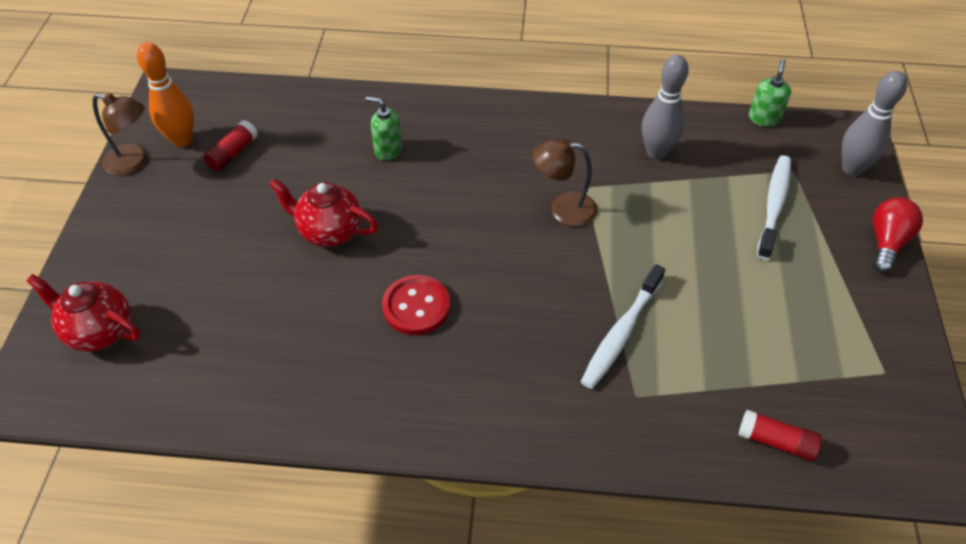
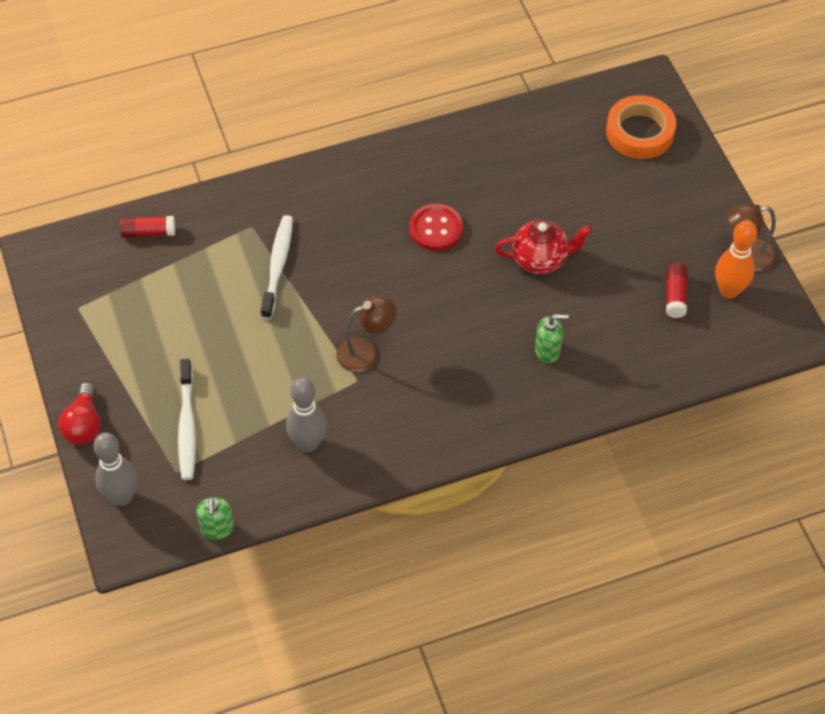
camera: 155 degrees right, 5 degrees up
red teapot [26,274,140,352] -> orange tape [606,95,676,159]

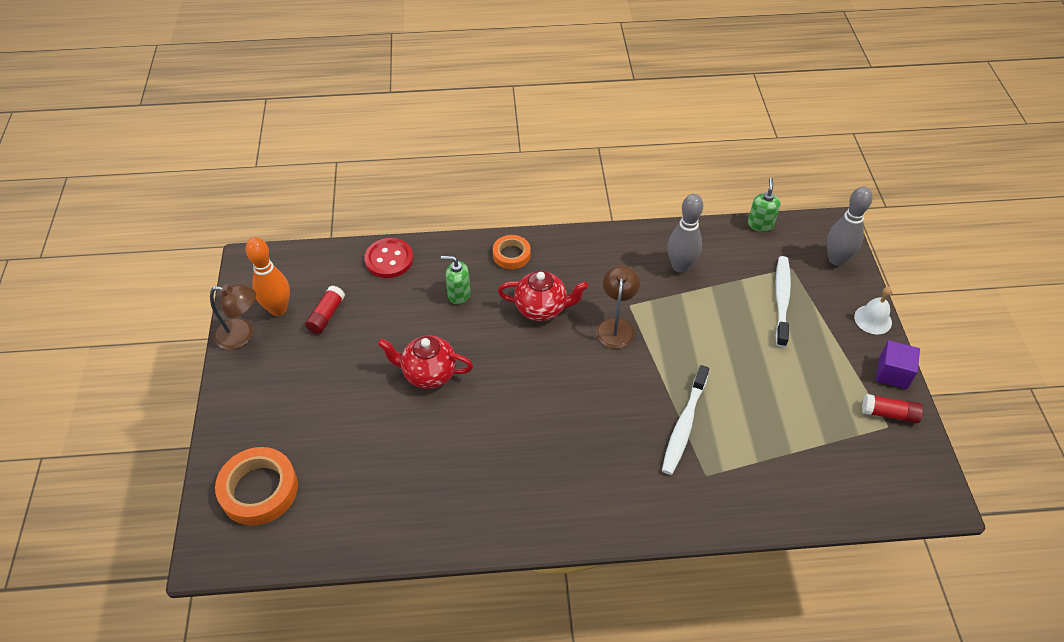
camera: 165 degrees left, 5 degrees down
red light bulb [58,382,100,445] -> white bell [854,287,892,334]
red glue stick [120,216,175,238] -> red glue stick moved to [862,394,923,423]
brown lamp [336,296,397,372] -> brown lamp turned 105 degrees clockwise [596,265,640,349]
red button [409,204,463,251] -> red button moved to [364,238,413,278]
none -> orange tape [493,235,530,269]
none -> red teapot [498,271,588,321]
none -> purple cube [876,340,920,389]

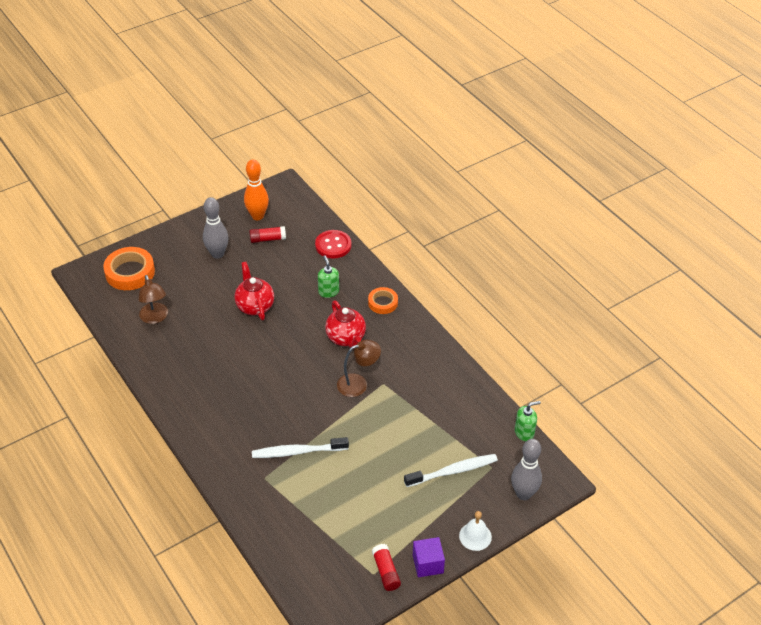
camera: 60 degrees right, 5 degrees down
brown lamp [210,284,256,350] -> brown lamp moved to [138,275,168,324]
grey bowling pin [667,194,703,273] -> grey bowling pin moved to [203,197,228,259]

